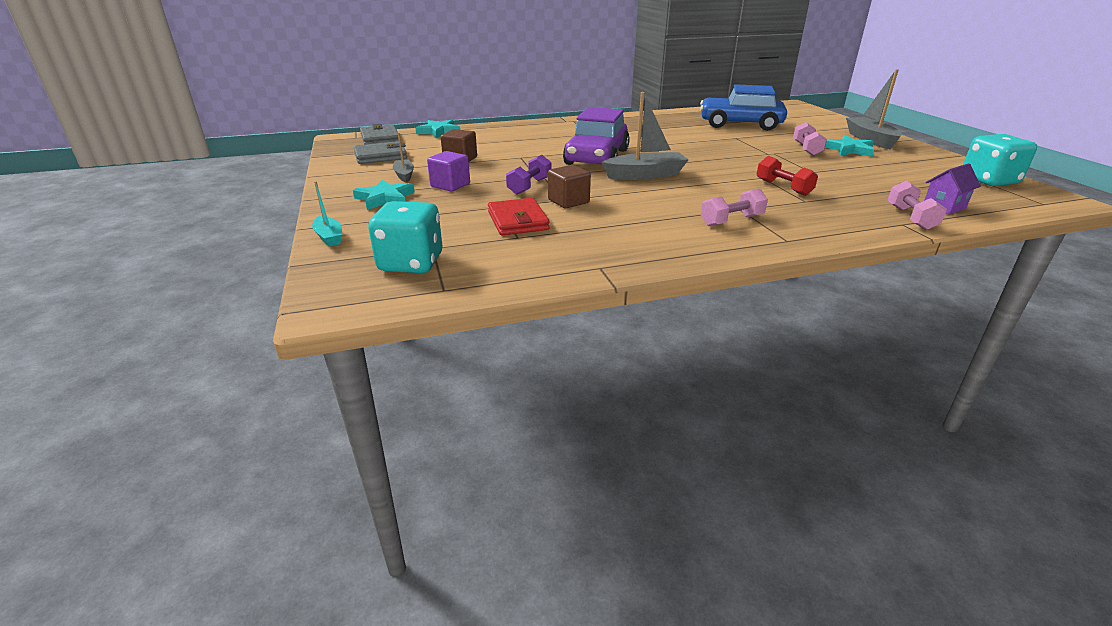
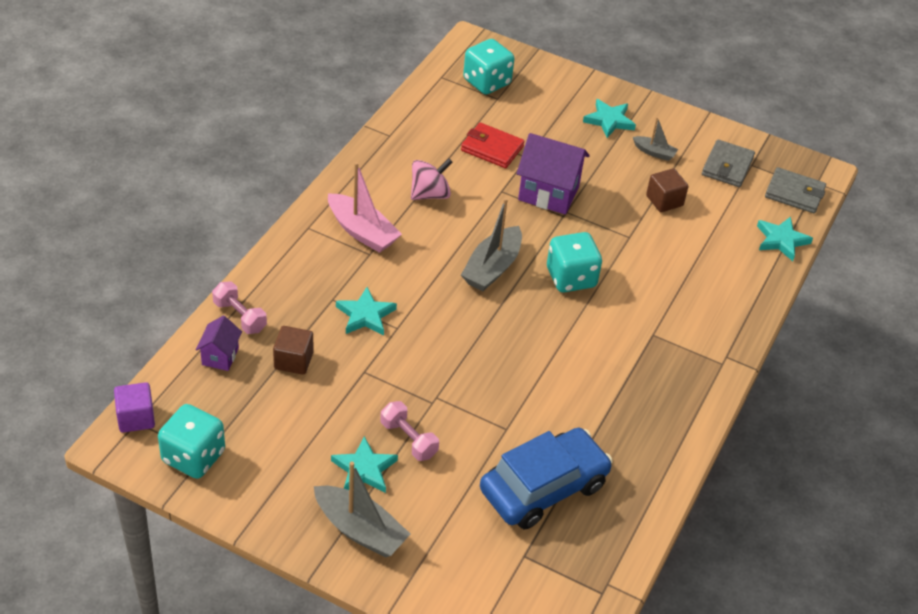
camera: 130 degrees right, 15 degrees up
turquoise boat [312,181,343,246] -> none
purple cube [427,151,470,191] -> purple cube moved to [114,382,155,433]
purple dumbbell [506,155,552,195] -> purple house [517,133,590,214]
brown cube [548,165,591,208] -> brown cube moved to [273,326,314,375]
purple car [563,107,630,165] -> turquoise dice [547,232,602,292]
pink dumbbell [701,188,768,226] -> pink boat [328,162,402,253]
red dumbbell [757,156,818,196] -> turquoise star [336,287,397,336]
none -> pink spinning top [411,158,452,200]

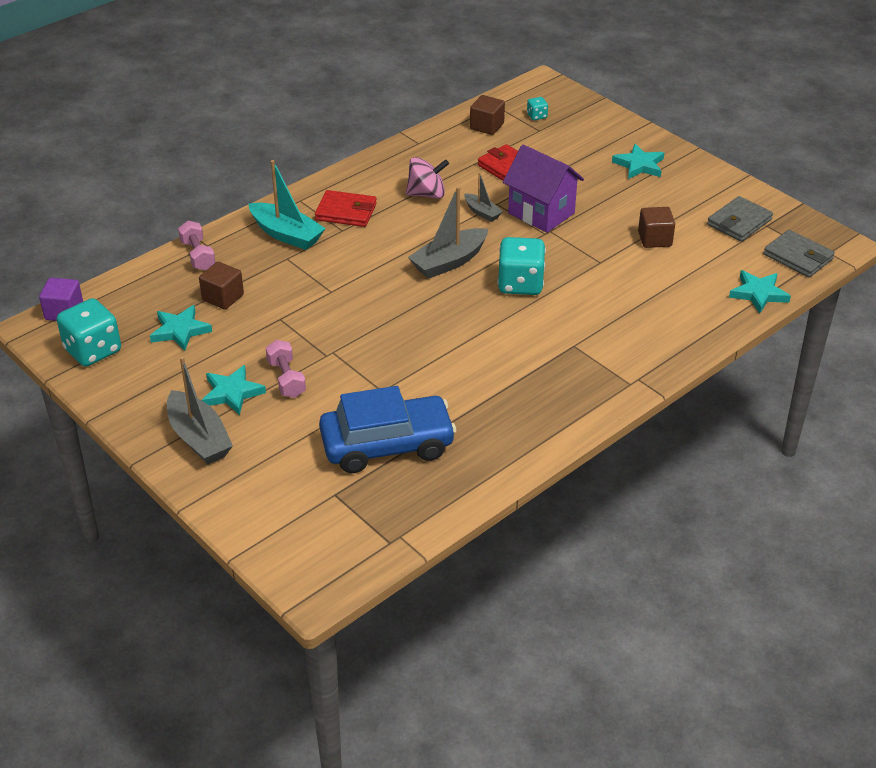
camera: 25 degrees right, 5 degrees down
purple house [196,316,242,371] -> none
pink boat [328,162,402,253] -> red wallet [315,190,377,227]
turquoise star [336,287,397,336] -> turquoise star moved to [150,305,212,351]
turquoise dice [463,39,514,95] -> turquoise dice [527,97,548,120], size x0.46
grey boat [633,117,678,161] -> grey boat moved to [464,172,503,222]
none -> turquoise boat [248,160,326,250]
none -> brown cube [470,95,505,135]

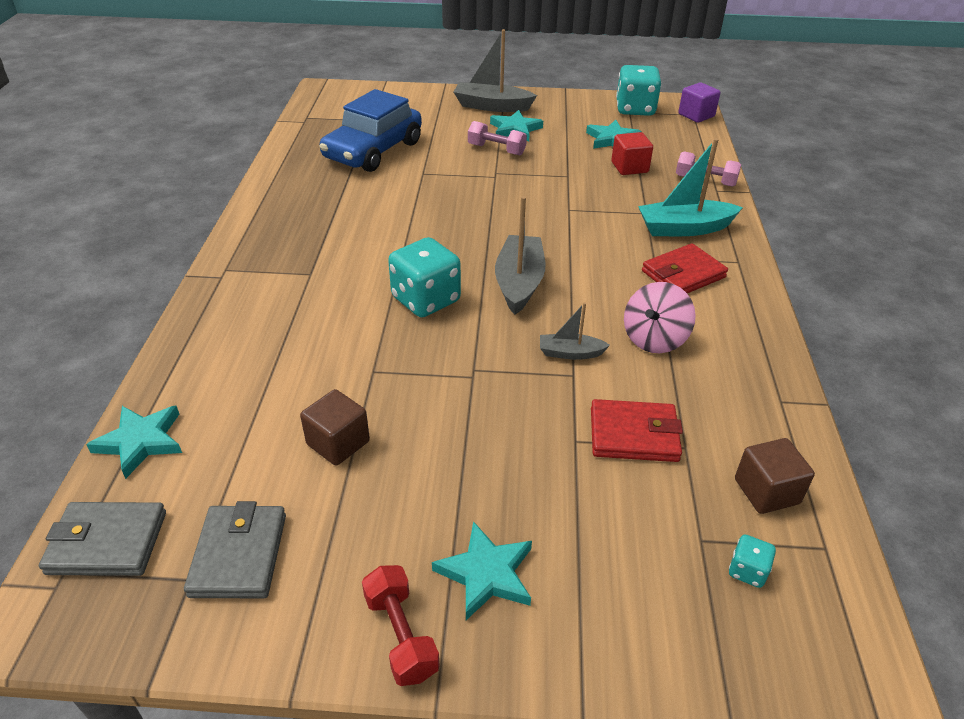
camera: 135 degrees right, 0 degrees up
brown cube [199,262,244,310] -> red cube [611,132,653,175]
purple house [503,145,584,233] -> none
none -> red dumbbell [362,565,440,686]

